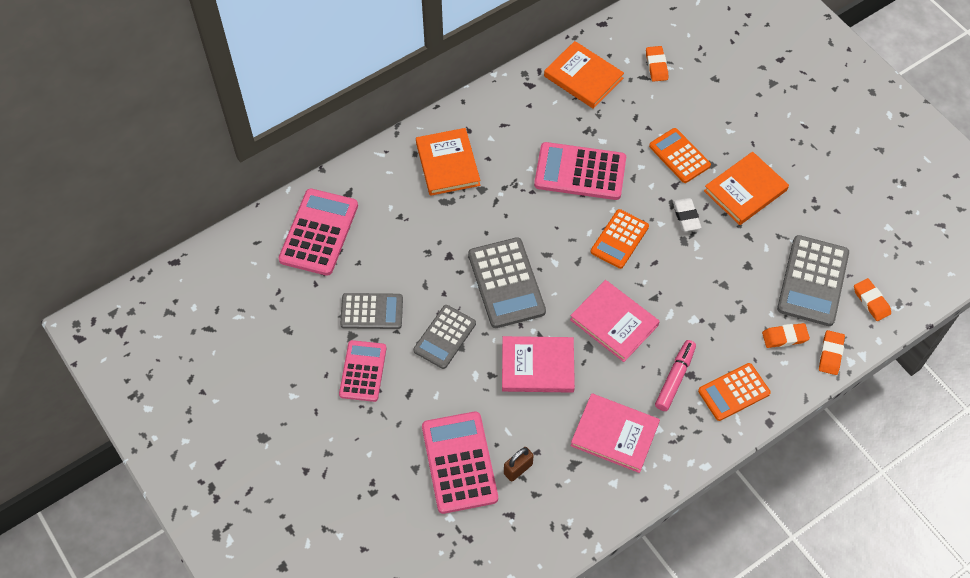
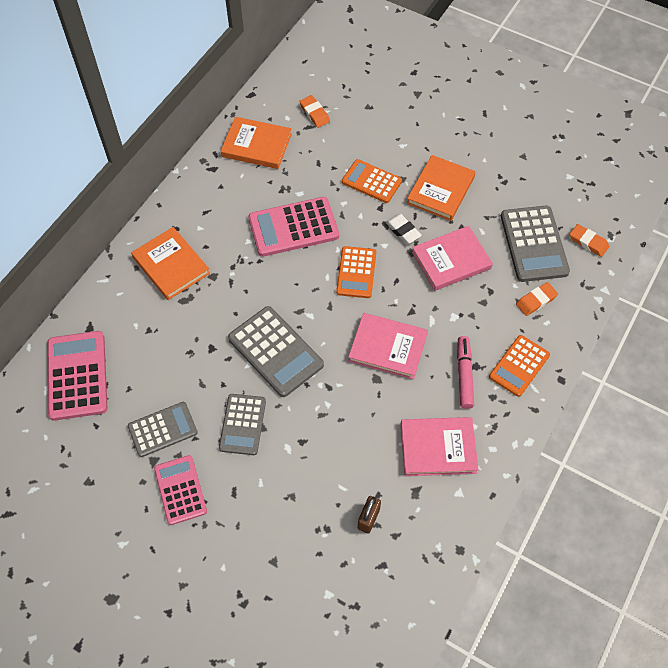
camera: 25 degrees left, 0 degrees up
pink calculator [422,411,498,514] -> none
pink book [502,336,575,393] -> pink book moved to [412,226,493,291]
orange eraser [819,330,845,375] -> none

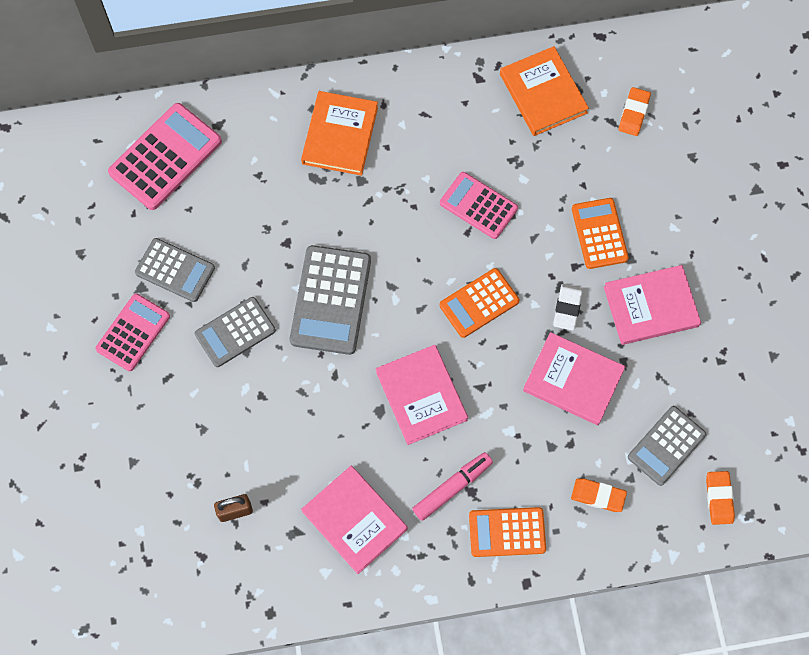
camera: 50 degrees right, 10 degrees up
pink calculator [248,197,339,257] -> pink calculator [440,172,518,239], size x0.66
orange book [407,155,476,221] -> pink book [604,265,701,345]
grey calculator [501,206,570,282] -> grey calculator [628,406,706,486], size x0.66

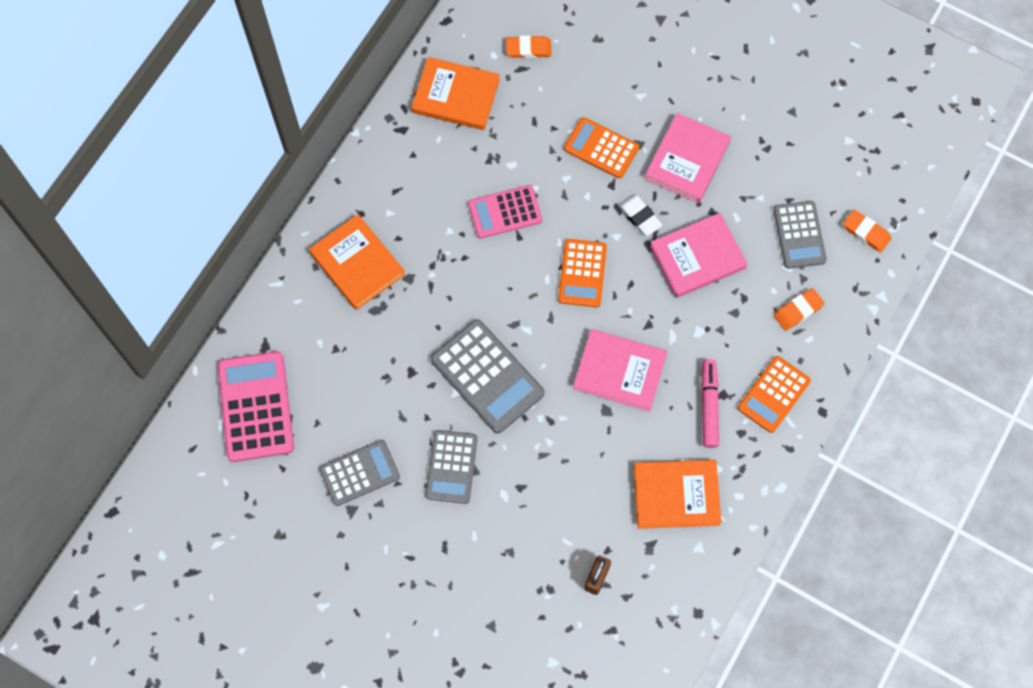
camera: 50 degrees left, 0 degrees up
pink calculator [95,293,170,371] -> none
pink book [301,466,408,574] -> orange book [634,460,721,529]
orange eraser [618,87,651,136] -> orange eraser turned 60 degrees counterclockwise [506,35,552,58]

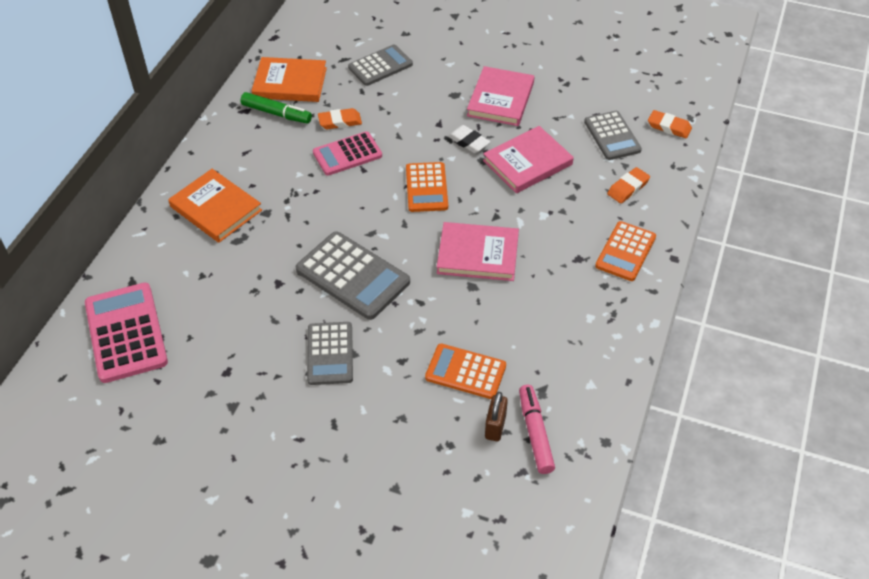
camera: 10 degrees left, 20 degrees down
grey calculator [319,440,400,506] -> grey calculator moved to [348,45,413,86]
orange eraser [506,35,552,58] -> orange eraser moved to [318,108,362,129]
orange calculator [564,117,639,178] -> orange calculator moved to [425,344,506,399]
orange book [634,460,721,529] -> none
pink marker [701,359,719,448] -> pink marker moved to [519,385,555,474]
none -> green marker [241,92,312,123]

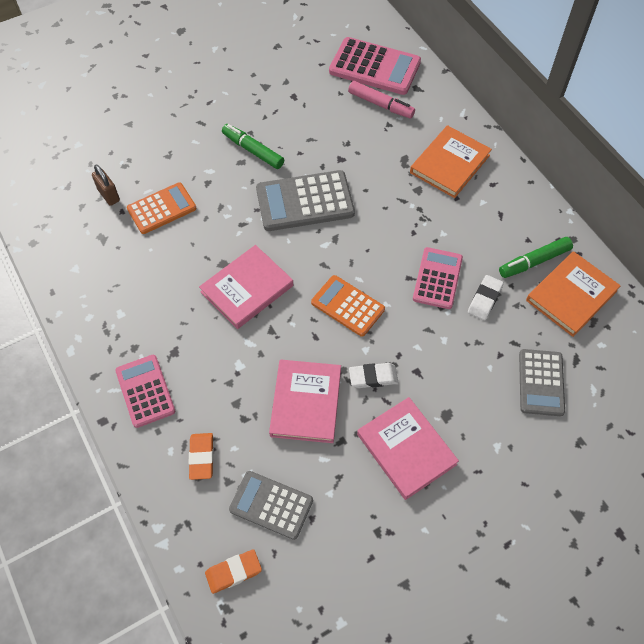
camera: 130 degrees right, 10 degrees up
orange book [168,169,262,243] -> orange book turned 45 degrees counterclockwise [410,125,492,198]
grey calculator [307,322,353,385] -> green marker [222,124,284,169]
orange eraser [318,108,362,129] -> white eraser [468,275,504,320]
pink marker [519,385,555,474] -> pink marker moved to [348,81,415,118]
orange calculator [595,221,656,281] -> pink calculator [115,355,175,428]

